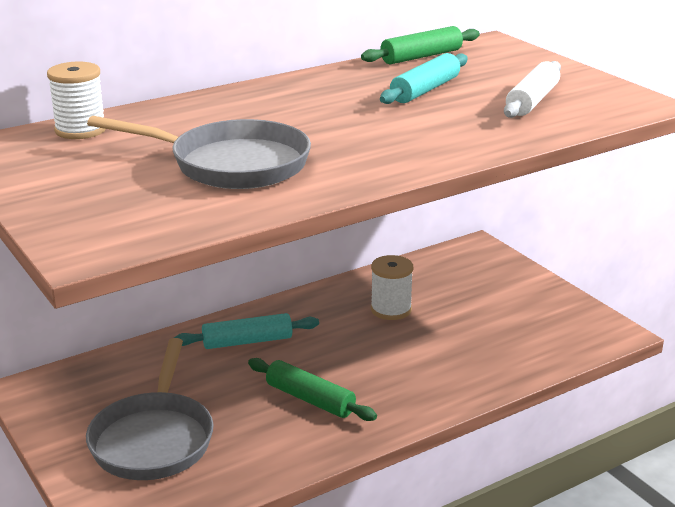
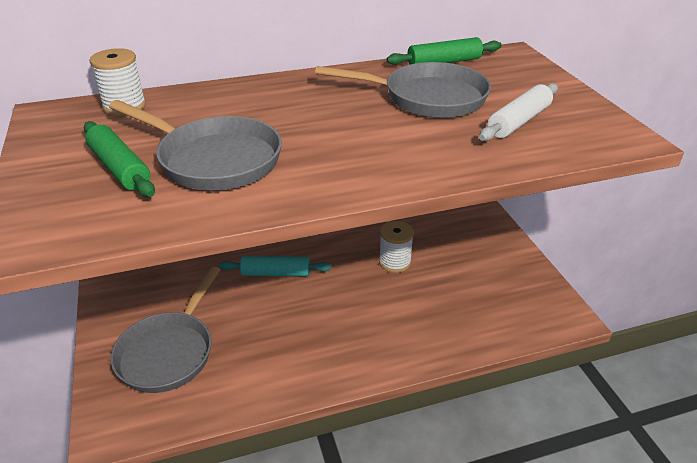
camera: 15 degrees right, 10 degrees up
green rolling pin [248,358,377,421] -> green rolling pin moved to [84,121,155,197]
turquoise rolling pin [380,53,468,104] -> grey pan [315,62,491,118]

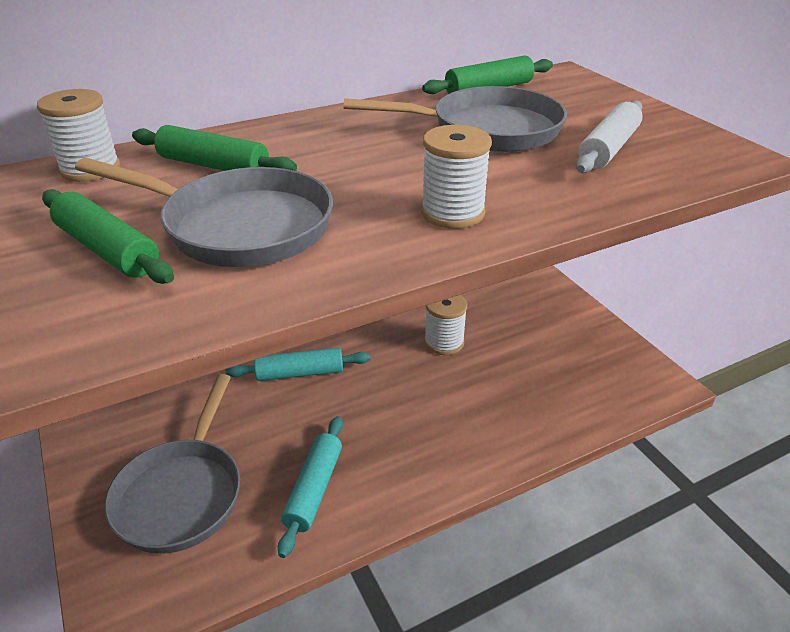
camera: 10 degrees left, 0 degrees up
none -> green rolling pin [132,125,297,171]
none -> turquoise rolling pin [278,416,343,558]
none -> white spool [421,125,492,229]

